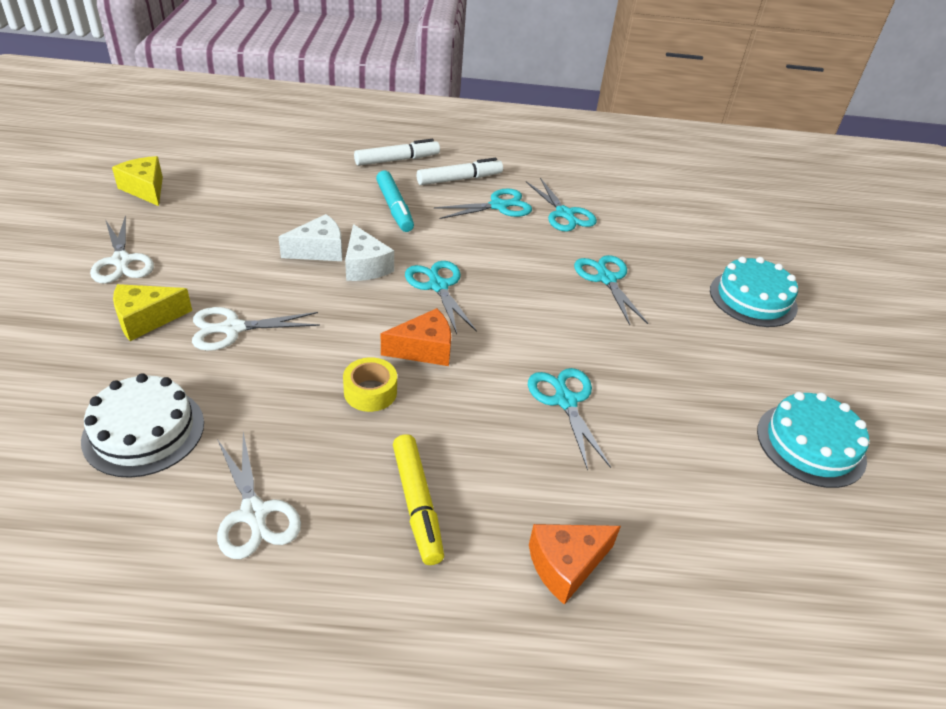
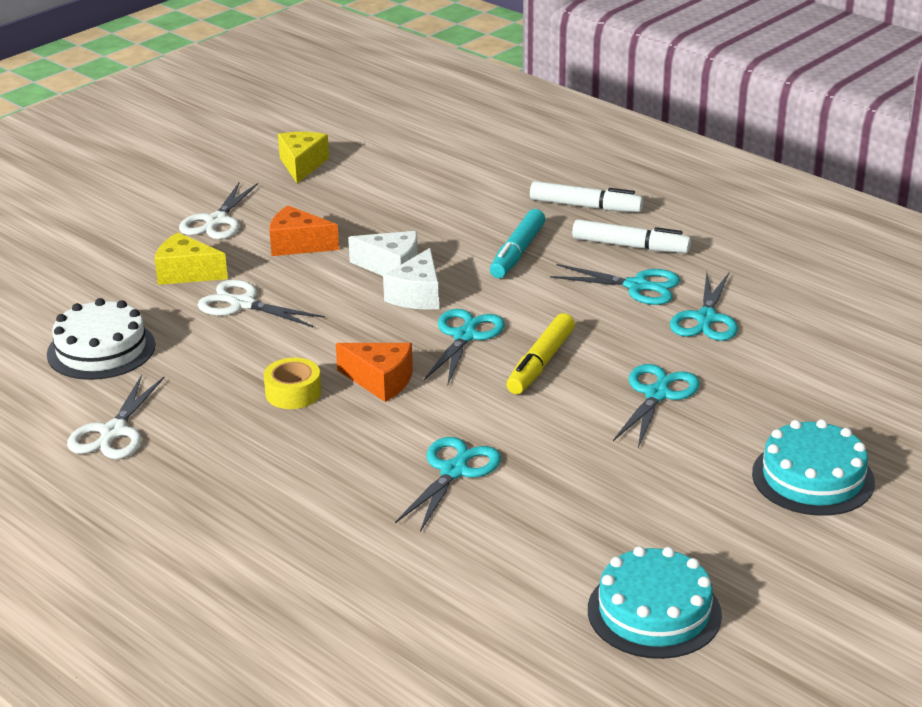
camera: 45 degrees right, 10 degrees down
yellow marker [393,434,444,565] -> yellow marker moved to [506,313,575,394]
orange cheese [529,524,621,605] -> orange cheese moved to [270,205,339,256]

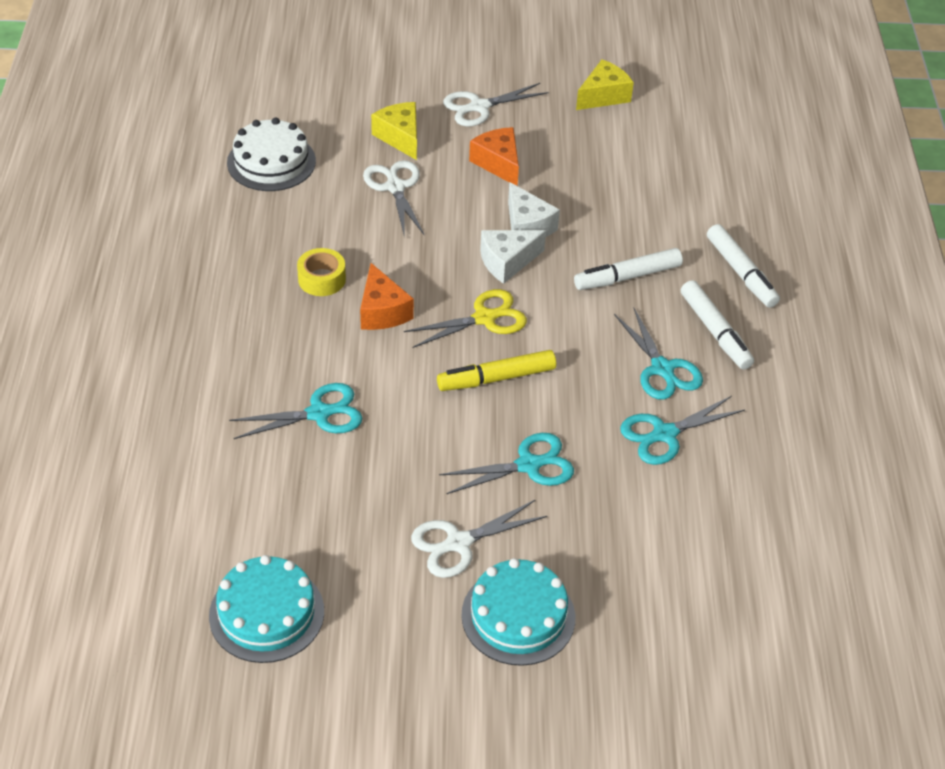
camera: 45 degrees right, 15 degrees up
white scissors [67,375,164,459] -> white scissors moved to [411,500,547,578]
turquoise scissors [424,309,505,386] -> yellow scissors [404,289,527,348]
turquoise marker [490,209,545,278] -> white marker [574,248,683,290]

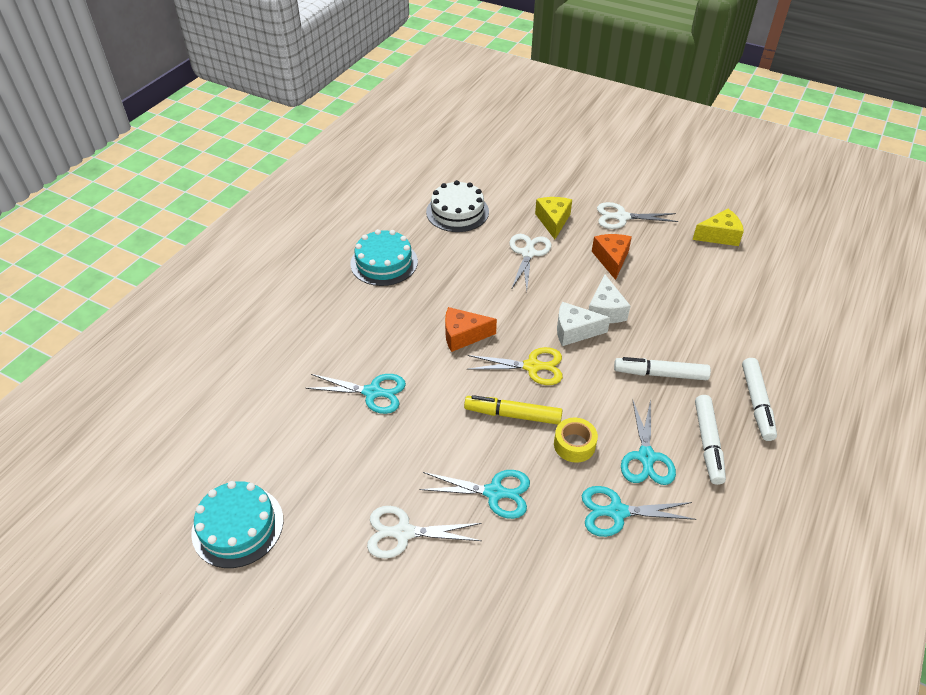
camera: 30 degrees right, 0 degrees up
yellow tape [297,248,346,296] -> yellow tape moved to [554,418,598,463]
orange cheese [360,263,414,330] -> orange cheese turned 75 degrees clockwise [445,307,497,352]
turquoise cake [461,558,575,666] -> turquoise cake moved to [350,229,418,286]

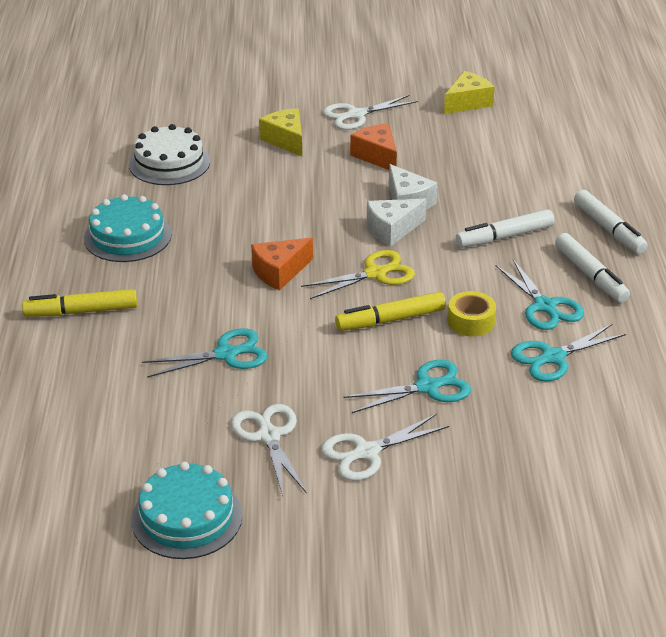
camera: 30 degrees left, 10 degrees down
white scissors [510,234,552,290] -> white scissors moved to [231,404,306,496]
none -> yellow marker [22,289,137,317]

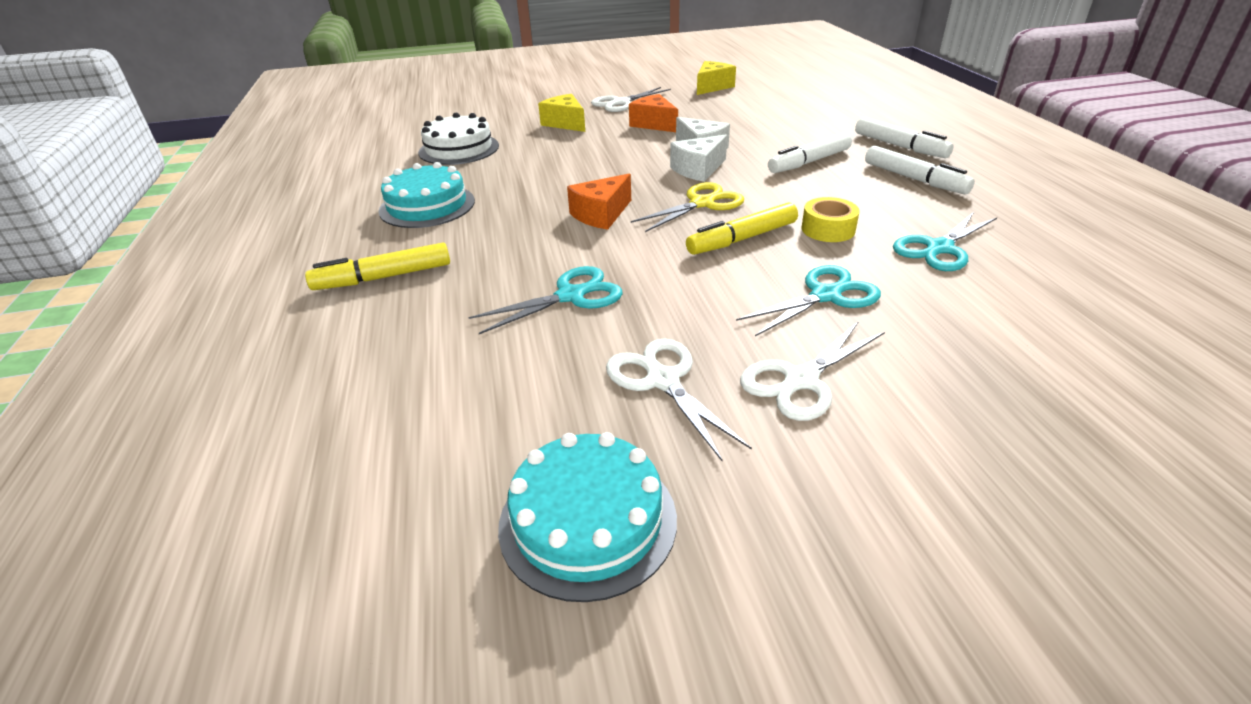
camera: 10 degrees left, 0 degrees up
turquoise scissors [495,259,584,330] -> none

